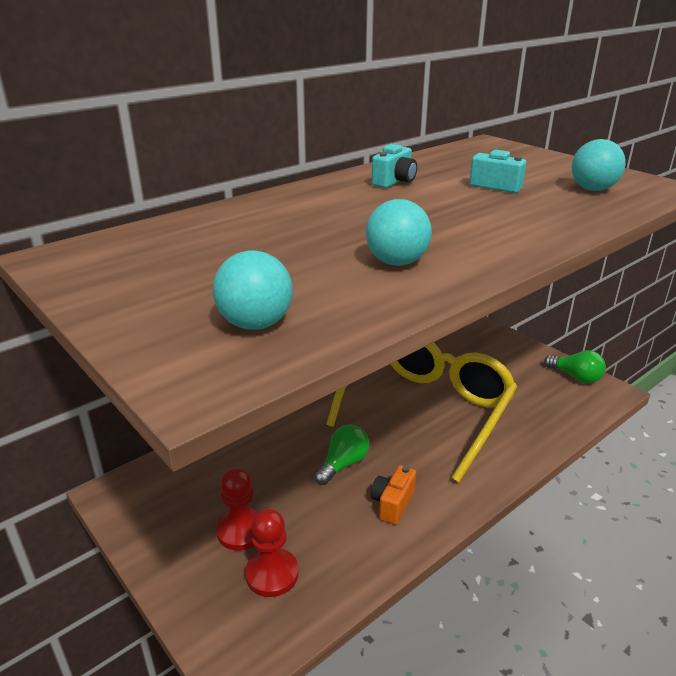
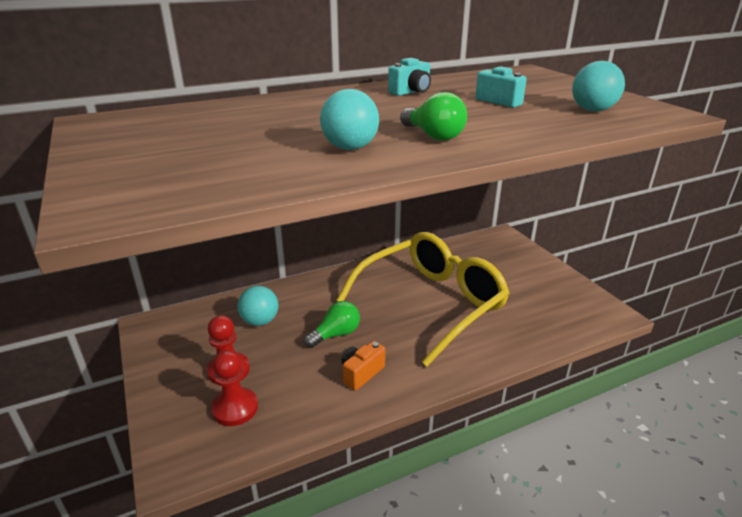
camera: 15 degrees right, 0 degrees up
turquoise ball [213,250,293,330] -> turquoise ball moved to [238,286,278,326]
green light bulb [544,350,606,383] -> green light bulb moved to [400,92,467,141]

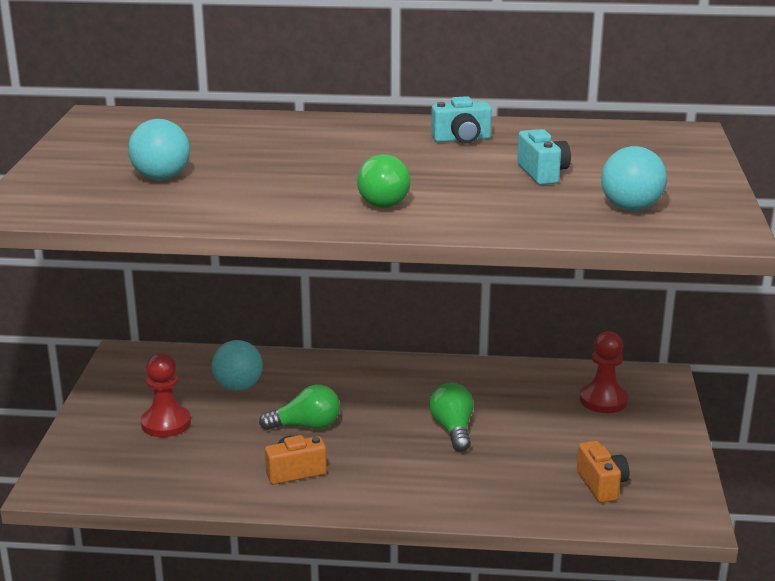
camera: 30 degrees right, 5 degrees down
red pawn [211,350,258,426] -> red pawn moved to [580,331,628,413]
turquoise ball [320,89,379,150] -> turquoise ball moved to [128,119,190,180]
yellow glasses [336,232,510,366] -> green light bulb [429,383,474,452]
none -> orange camera [577,441,630,503]

